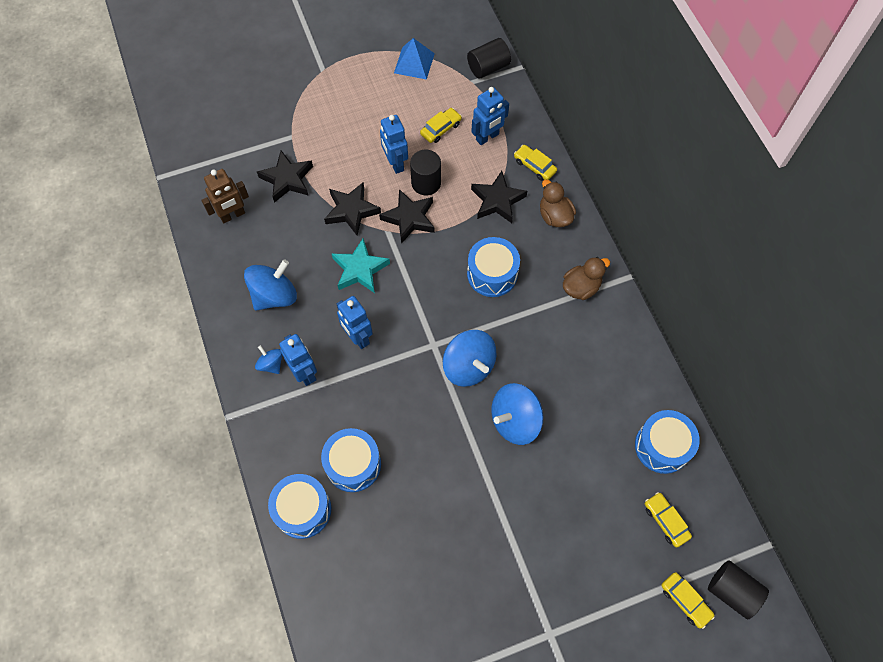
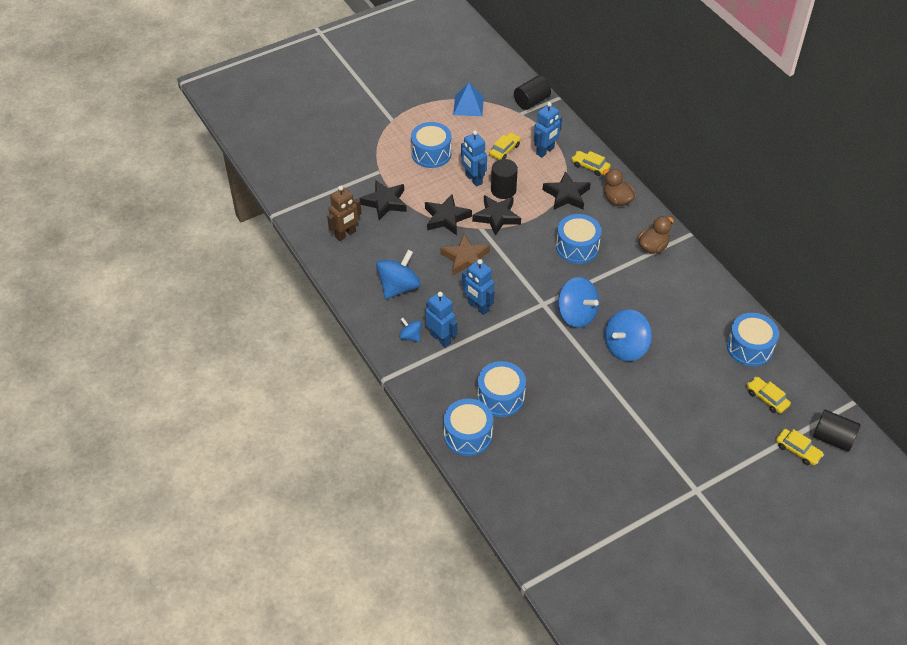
camera: 10 degrees left, 15 degrees down
turquoise star [332,238,390,293] -> brown star [440,234,490,276]
none -> blue drum [411,122,451,168]

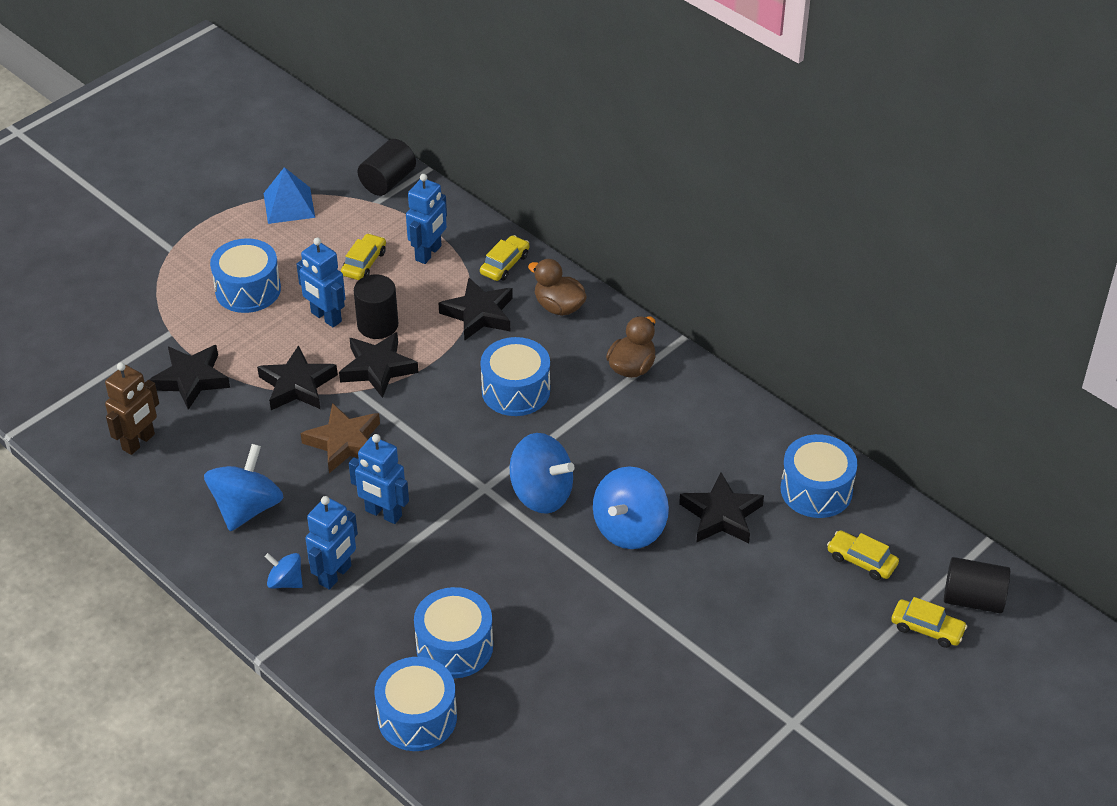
camera: 15 degrees left, 5 degrees down
blue robot [425,292,457,347] -> blue robot turned 90 degrees clockwise [305,496,358,590]
yellow car [572,151,611,176] -> yellow car turned 105 degrees clockwise [480,235,529,281]
none -> black star [679,472,764,543]

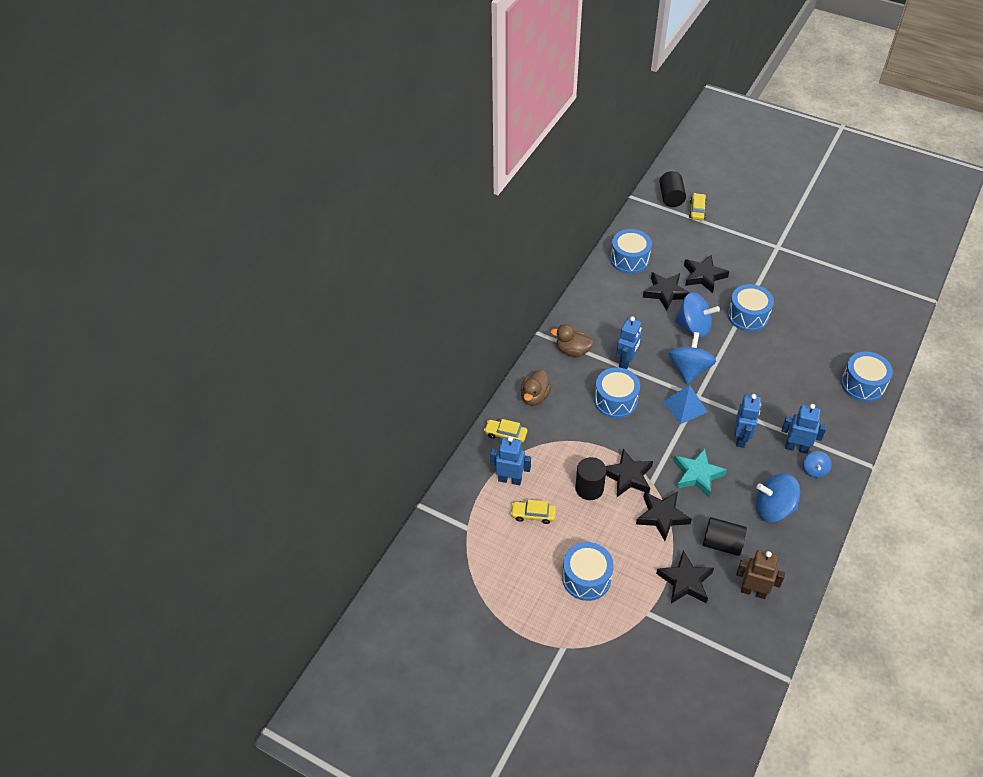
camera: 105 degrees left, 5 degrees up
blue pyramid [264,167,315,224] -> blue pyramid moved to [663,385,708,424]
blue robot [296,237,346,328] -> blue robot moved to [616,316,642,369]
brown star [300,403,380,473] -> turquoise star [674,448,727,497]
black cylinder [357,139,416,196] -> black cylinder moved to [703,517,747,556]
blue drum [414,587,493,678] -> blue drum moved to [728,284,774,332]
black star [439,278,513,341] -> black star moved to [684,255,729,293]
yellow car [827,530,899,580] -> none

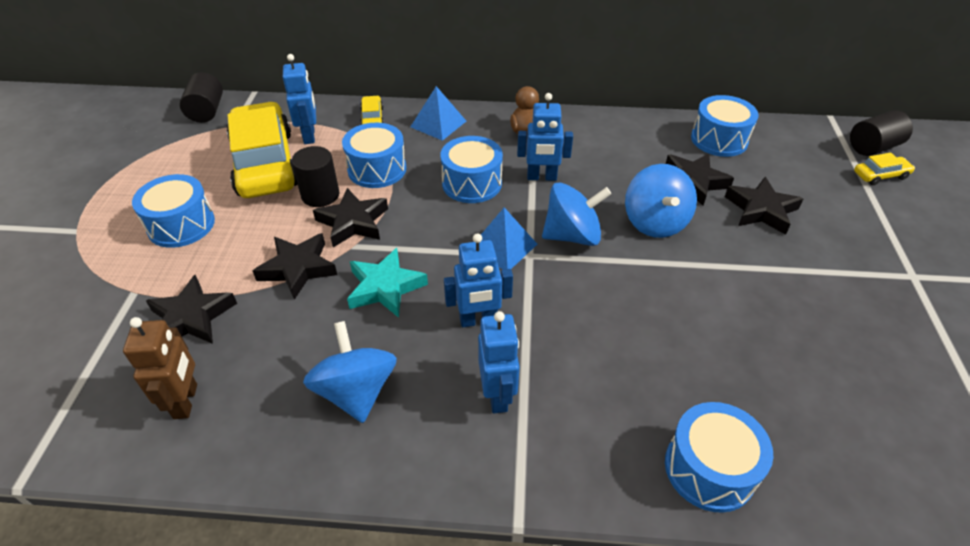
camera: 65 degrees right, 5 degrees down
yellow car [510,500,556,524] -> yellow car [227,102,298,198], size x2.48
brown duck [521,370,551,406] -> blue pyramid [410,86,466,141]
black cylinder [703,517,747,556] -> black cylinder moved to [180,72,223,123]
blue drum [728,284,774,332] -> blue drum moved to [342,123,406,188]
blue spinning top [803,451,832,478] -> none

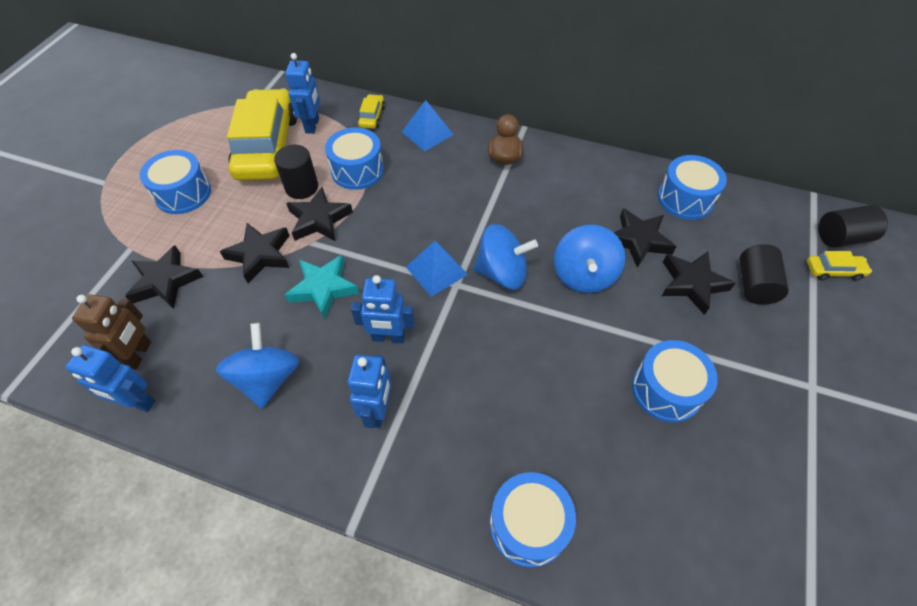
camera: 15 degrees right, 10 degrees up
black cylinder [180,72,223,123] -> black cylinder moved to [739,244,789,305]
blue drum [440,136,503,203] -> blue drum moved to [632,340,718,423]
blue robot [517,93,573,181] -> blue robot moved to [66,345,155,412]

